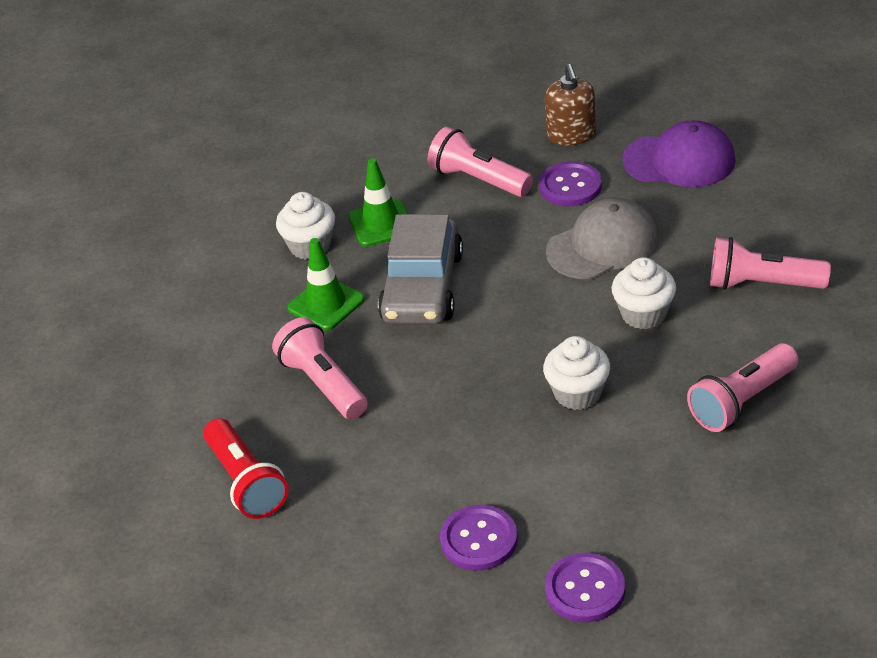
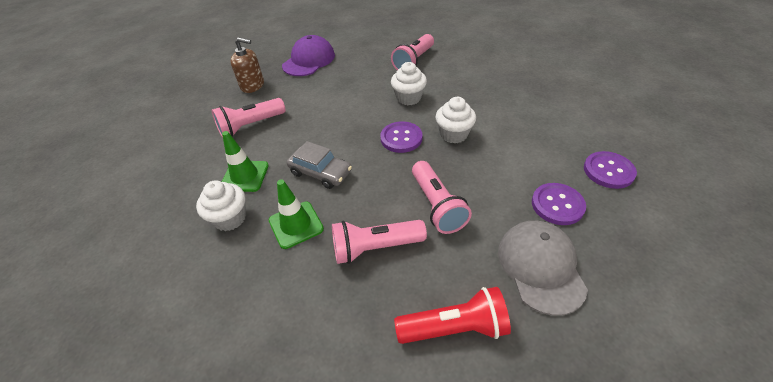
camera: 70 degrees left, 5 degrees up
grey car [378,214,463,325] -> grey car [287,141,352,189], size x0.65
purple button [539,161,602,207] -> purple button moved to [380,121,423,153]
grey cap [546,198,659,279] -> grey cap moved to [498,221,588,316]
pink flashlight [687,343,799,432] -> pink flashlight moved to [412,161,472,234]

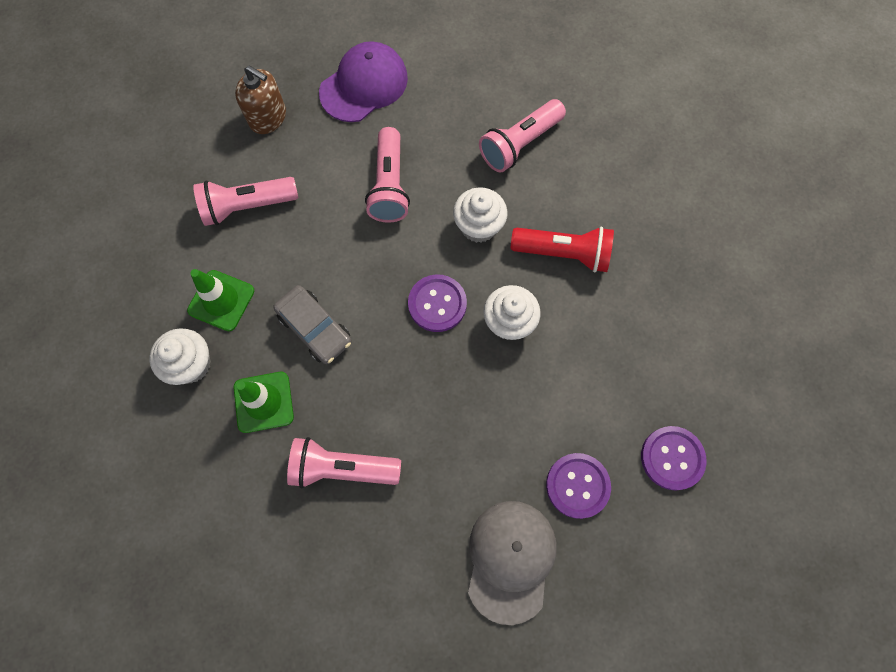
camera: 15 degrees right, 25 degrees up
red flashlight [394,287,511,344] -> red flashlight moved to [511,226,614,272]
pink flashlight [412,161,472,234] -> pink flashlight moved to [365,127,410,223]

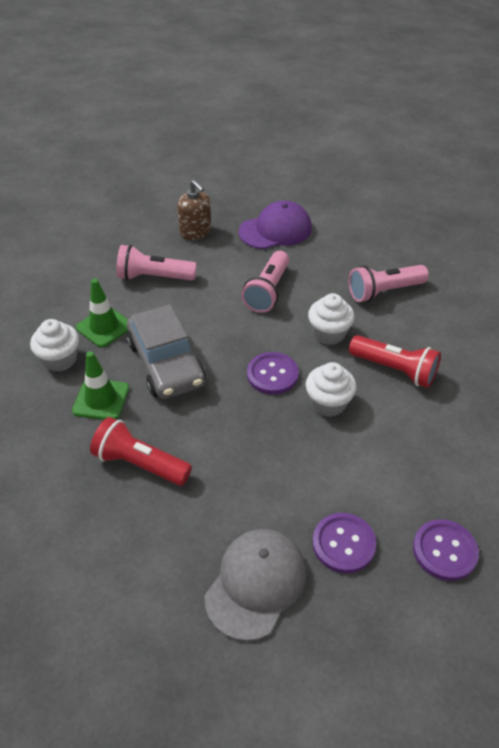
camera: 20 degrees right, 25 degrees down
grey car [273,285,352,364] -> grey car [126,304,206,399], size x1.54
pink flashlight [287,437,401,488] -> red flashlight [90,417,192,486]

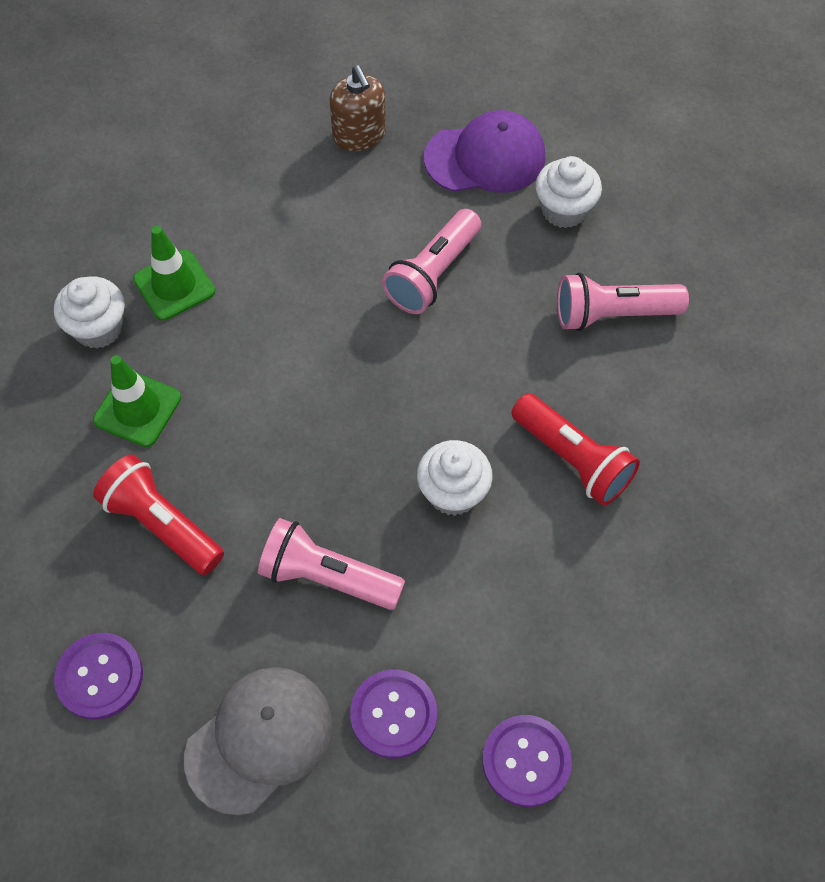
camera: 15 degrees right, 15 degrees up
pink flashlight [116,245,197,281] -> pink flashlight moved to [258,518,405,610]
grey car [126,304,206,399] -> none
purple button [247,352,299,395] -> purple button moved to [54,633,143,720]
white cupcake [308,293,355,345] -> white cupcake moved to [535,156,602,228]

